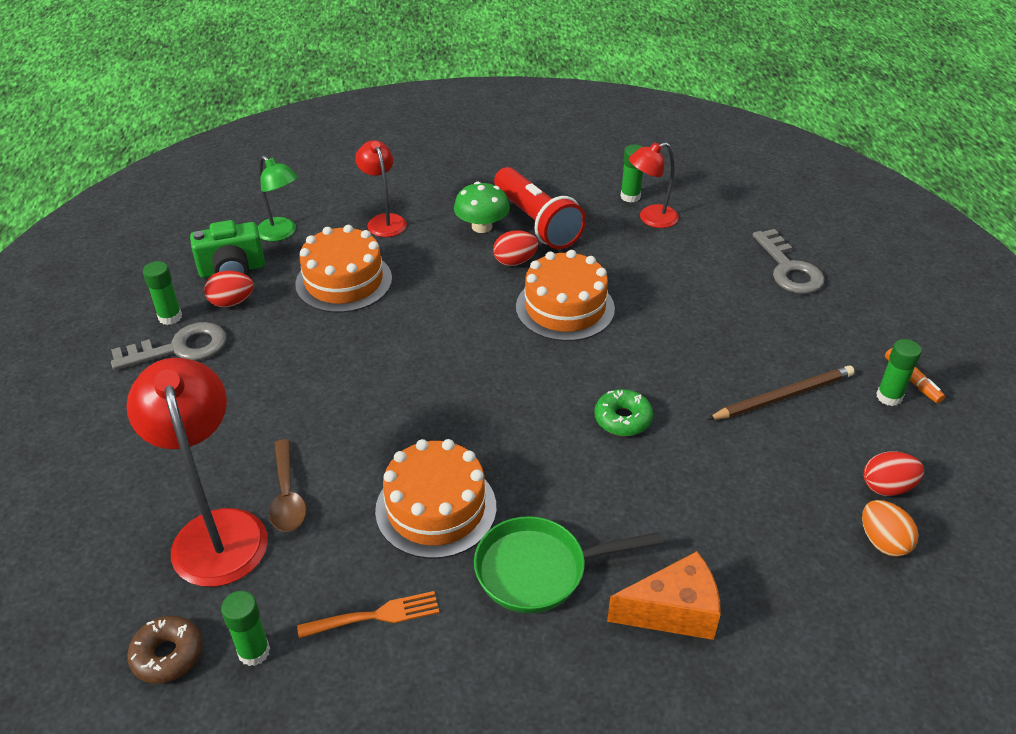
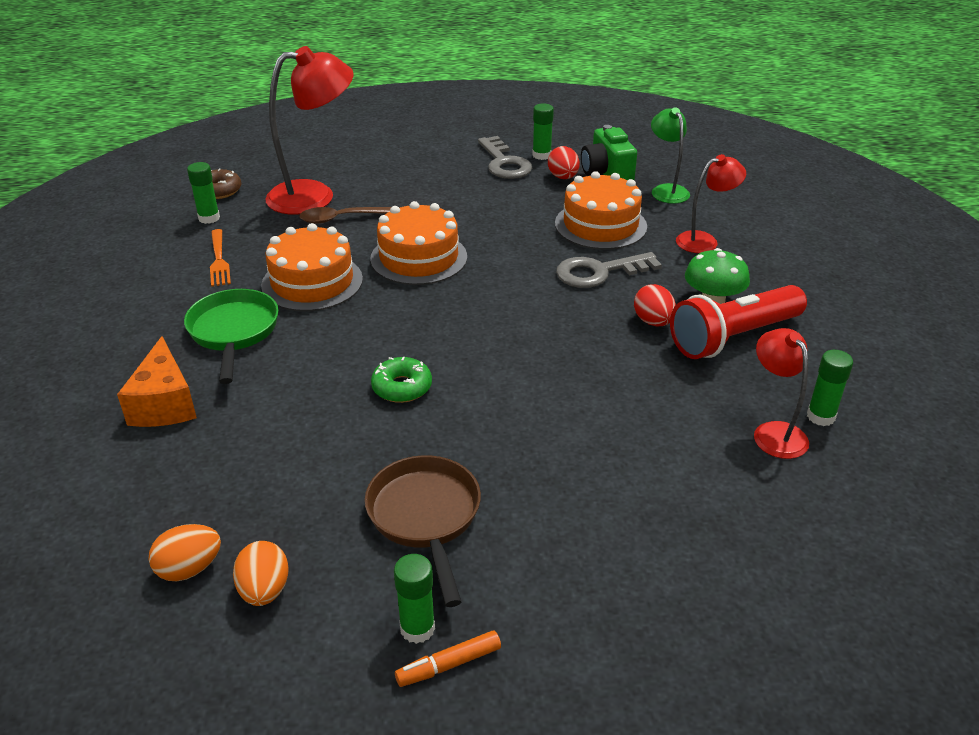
camera: 90 degrees right, 5 degrees down
green lamp [258,156,298,241] -> green lamp turned 120 degrees clockwise [651,108,690,204]
orange cake [516,250,615,341] -> orange cake moved to [370,201,467,285]
brown pencil [707,366,855,420] -> brown pan [365,455,481,607]
grey key [753,229,825,294] -> grey key moved to [556,252,662,288]
red egg [864,451,924,496] -> orange egg [233,541,289,606]

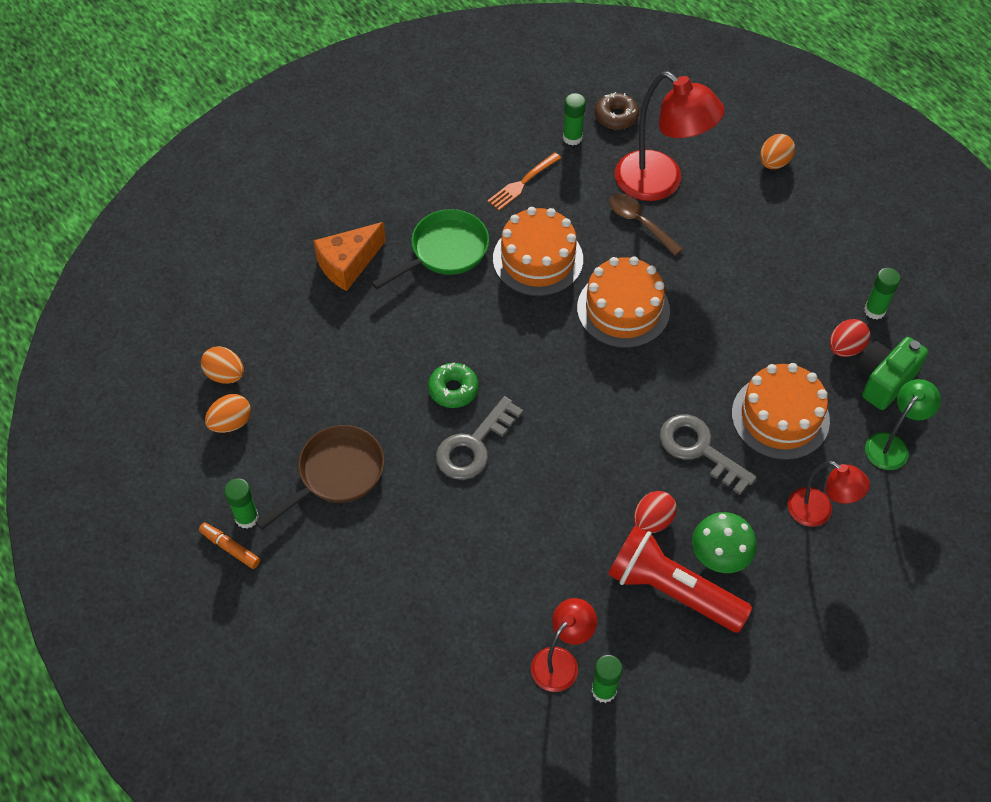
camera: 60 degrees right, 20 degrees up
grey key [478,136,532,179] -> grey key moved to [436,396,523,480]
none -> orange egg [760,134,795,169]

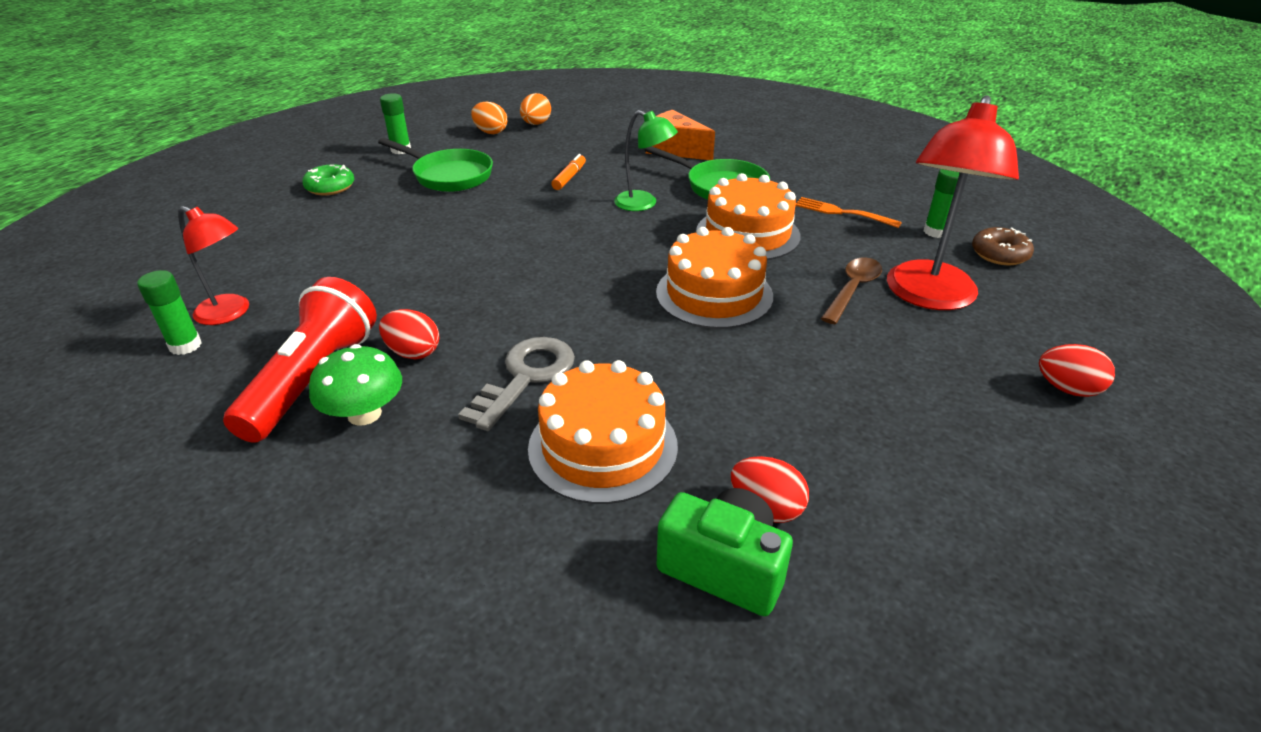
camera: 75 degrees right, 20 degrees down
orange marker [199,522,260,569] -> orange marker moved to [551,154,586,190]
brown pan [255,425,384,530] -> green pan [378,138,493,192]
green donut [428,363,479,408] -> green donut moved to [302,164,354,196]
grey key [436,396,523,480] -> none
orange egg [760,134,795,169] -> red egg [1039,344,1115,397]
red lamp [788,461,870,527] -> none
green glue stick [864,268,901,320] -> none
green lamp [865,379,941,470] -> green lamp moved to [614,110,678,211]

